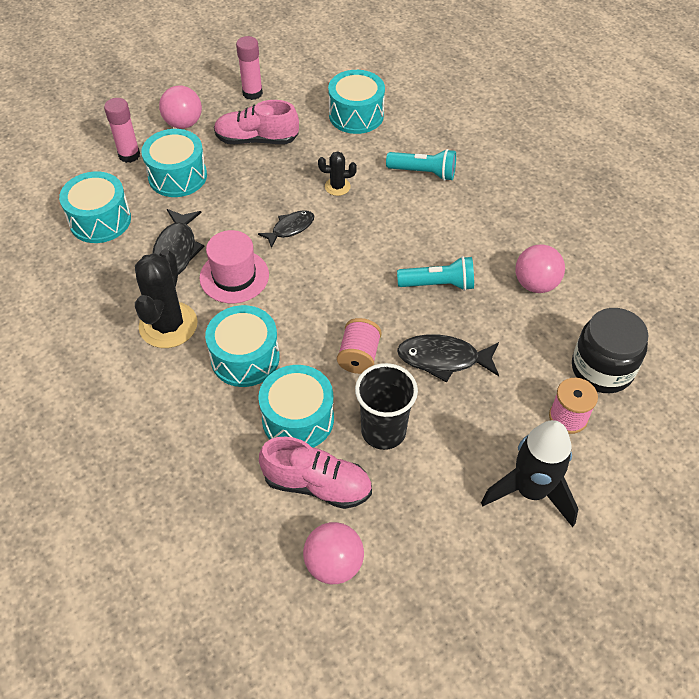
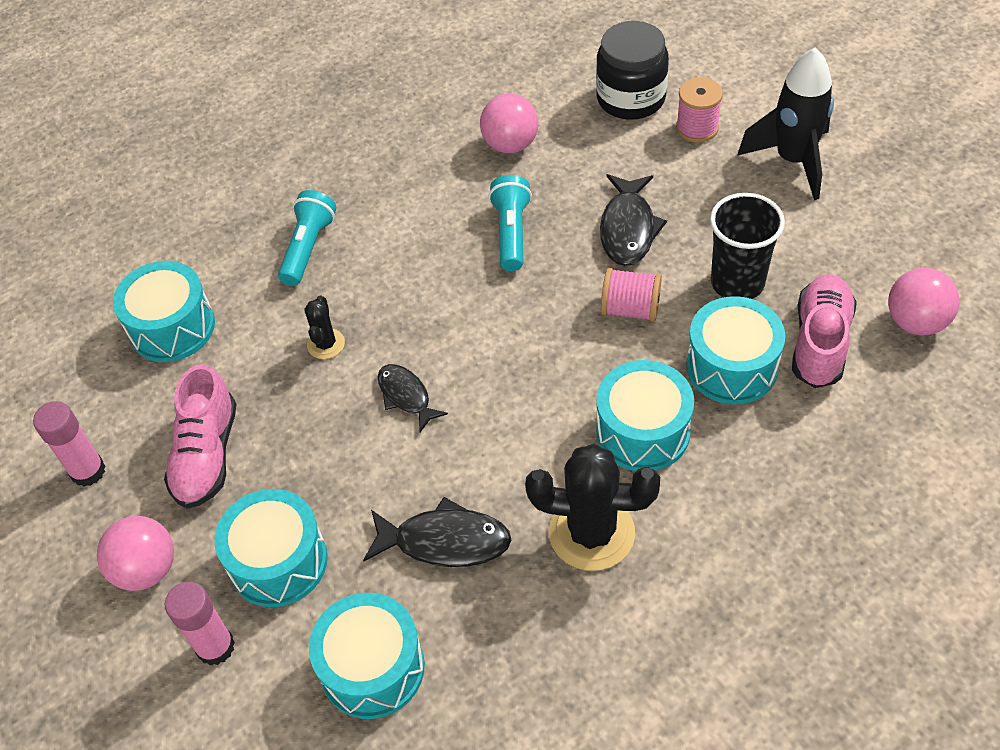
camera: 85 degrees left, 0 degrees up
pink hat [199,230,269,303] -> none

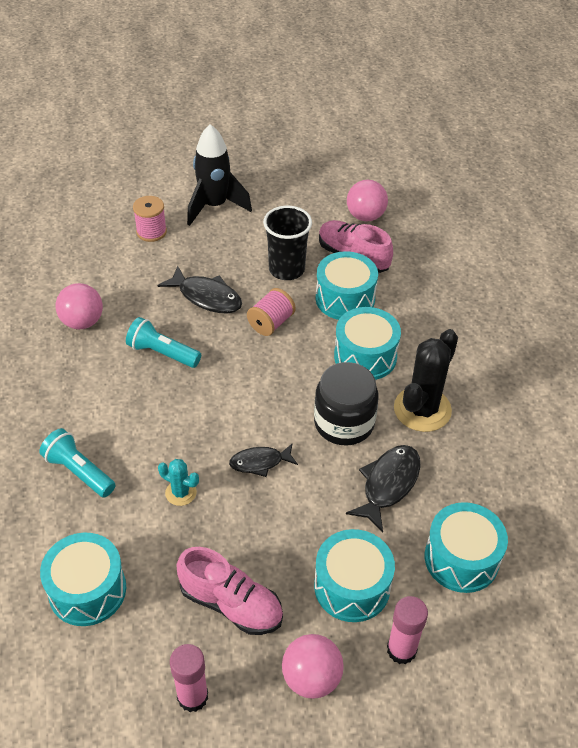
camera: 70 degrees left, 5 degrees down
black cactus [304,296,345,359] -> turquoise cactus [158,459,199,506]
black jar [596,21,669,120] -> black jar moved to [314,362,379,446]

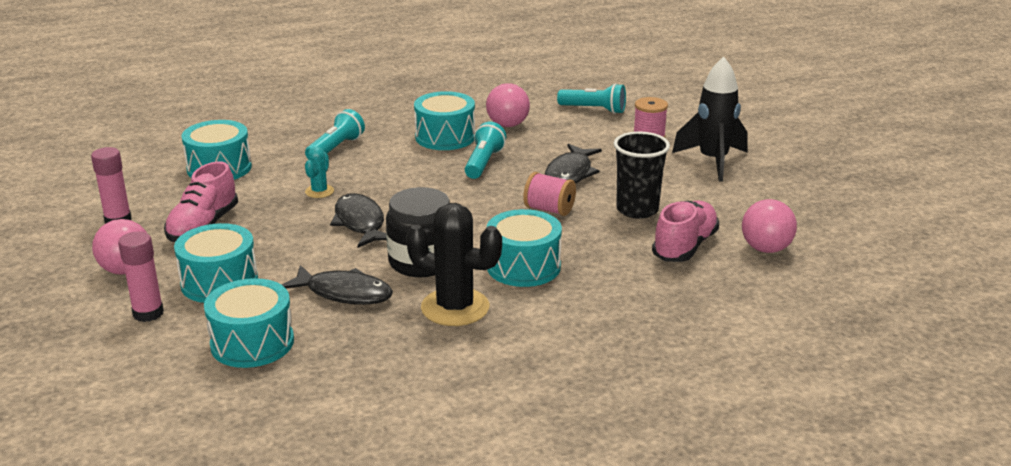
camera: 80 degrees right, 20 degrees down
black fish [229,444,298,477] -> black fish [330,193,387,248], size x1.52
turquoise drum [316,251,378,320] -> turquoise drum moved to [414,91,475,150]
none -> turquoise flashlight [557,83,626,114]

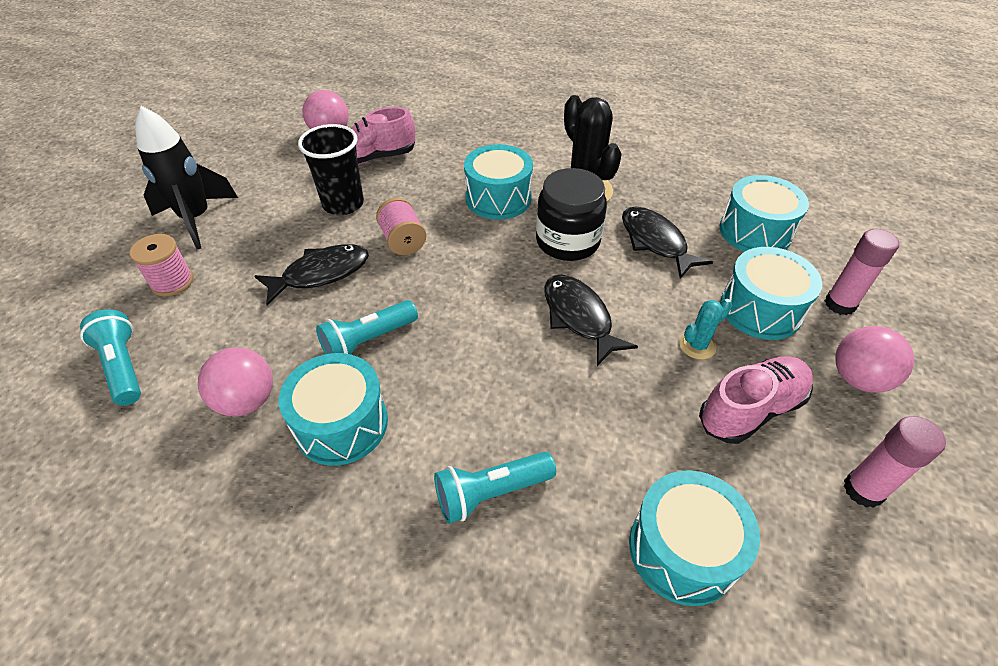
camera: 140 degrees left, 20 degrees up
turquoise cactus [305,147,334,198] -> turquoise cactus moved to [679,299,732,360]
black fish [330,193,387,248] -> black fish turned 135 degrees clockwise [544,275,638,366]

